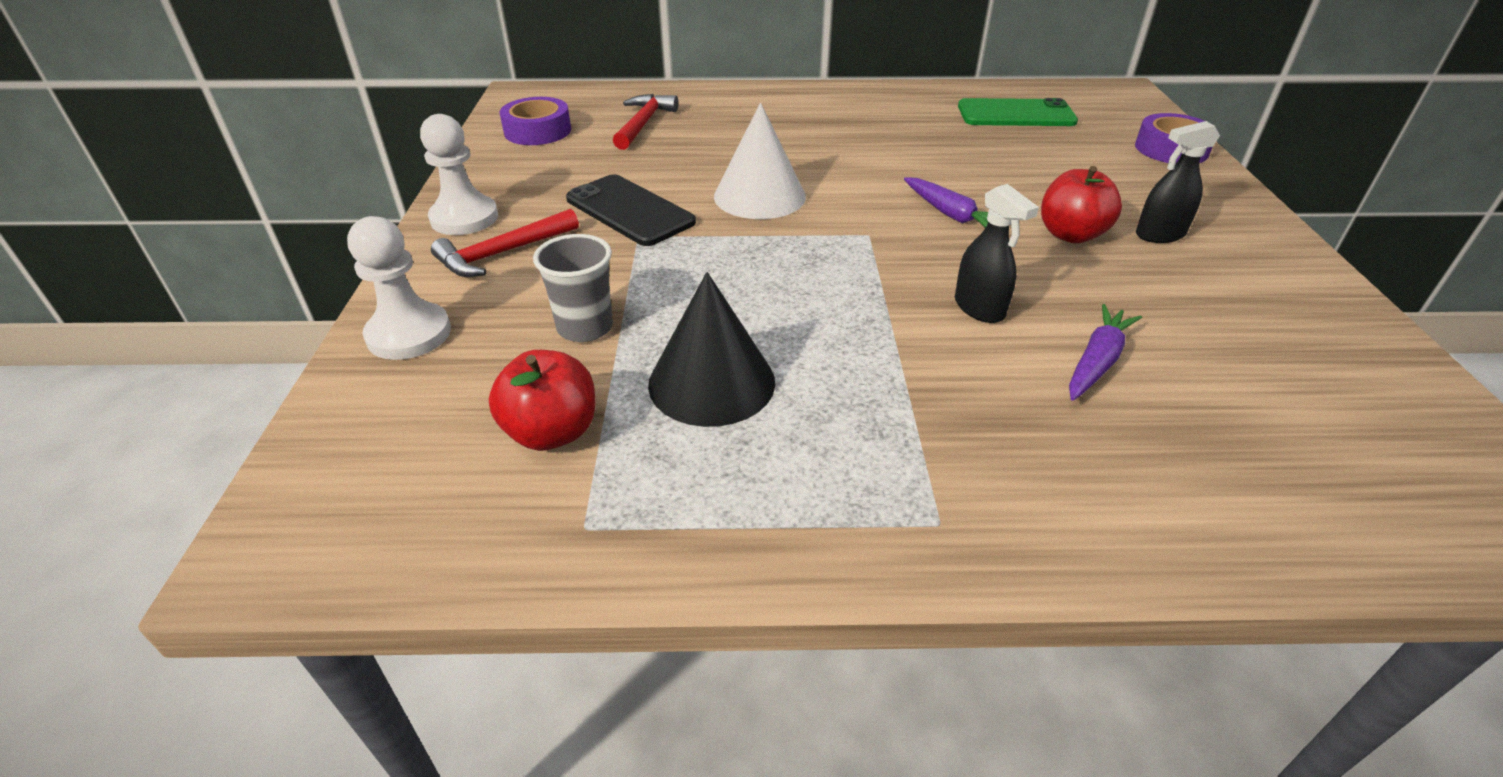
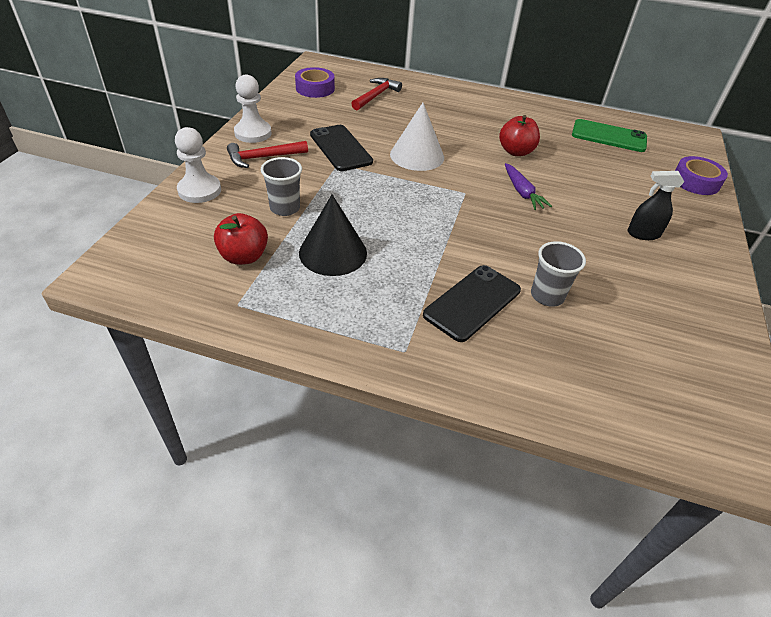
camera: 15 degrees right, 5 degrees up
black spray bottle [955,184,1039,323] -> none
red apple [1041,166,1122,243] -> red apple moved to [499,115,540,156]
purple carrot [1069,304,1142,401] -> grey cup [531,241,586,307]
none -> black phone [423,265,521,342]

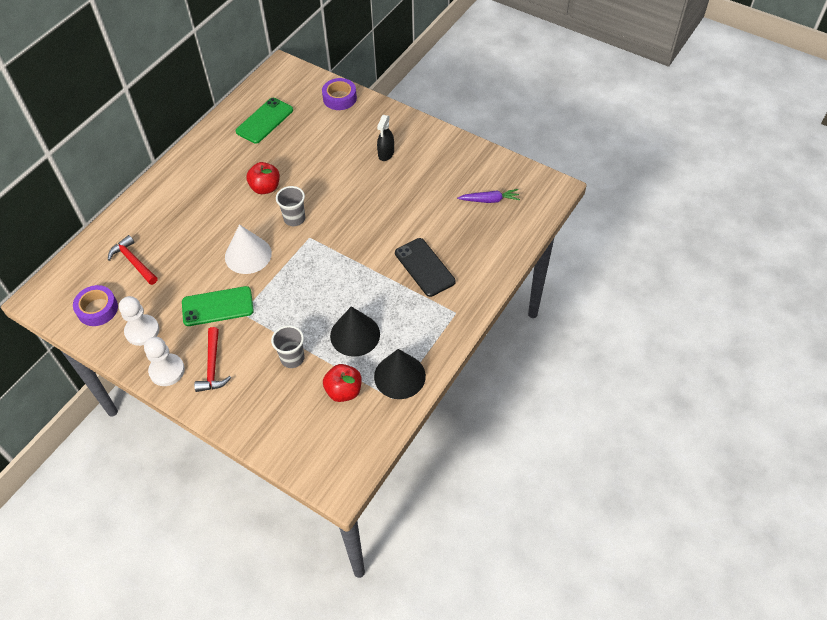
camera: 70 degrees left, 10 degrees up
white pawn [175,127,221,203] -> white pawn moved to [119,296,159,346]
black phone [310,125,373,171] -> green phone [182,286,254,326]
purple carrot [505,163,552,210] -> purple carrot moved to [457,189,520,203]
grey cup [531,241,586,307] -> grey cup moved to [276,186,305,226]
none -> black cone [374,349,426,399]

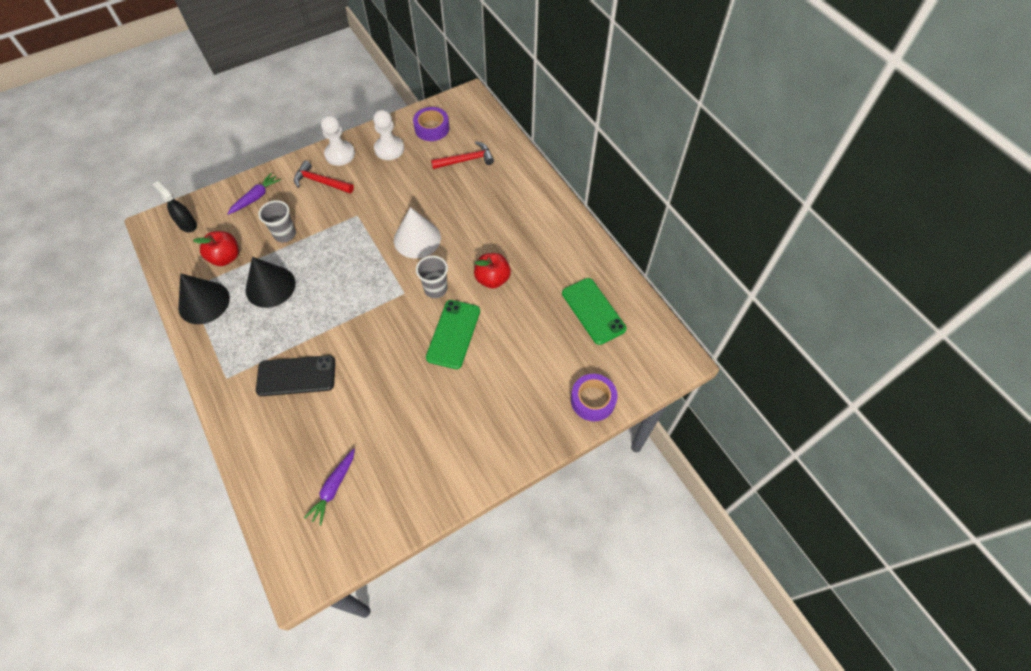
camera: 115 degrees right, 5 degrees up
green phone [182,286,254,326] -> green phone moved to [426,300,480,369]
black spray bottle [377,115,394,161] -> black spray bottle moved to [153,181,197,232]
none -> purple carrot [227,173,281,215]

